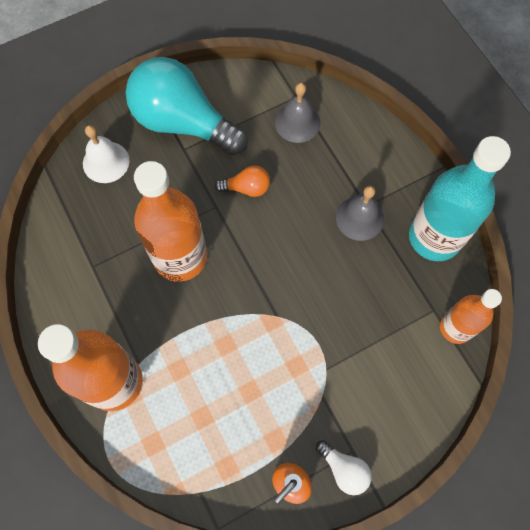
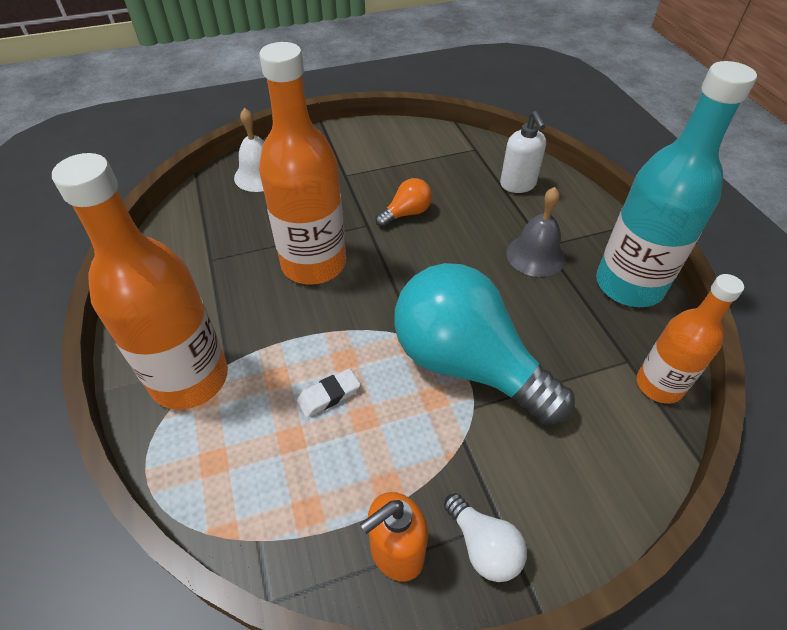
camera: 10 degrees right, 20 degrees down
turquoise light bulb [126,57,248,155] -> turquoise light bulb moved to [394,263,575,426]
orange light bulb [215,165,270,197] -> orange light bulb turned 45 degrees counterclockwise [375,178,432,227]
grey bell [275,82,320,143] -> none
none -> white eraser [297,369,360,418]
none -> white soap dispenser [500,111,546,193]

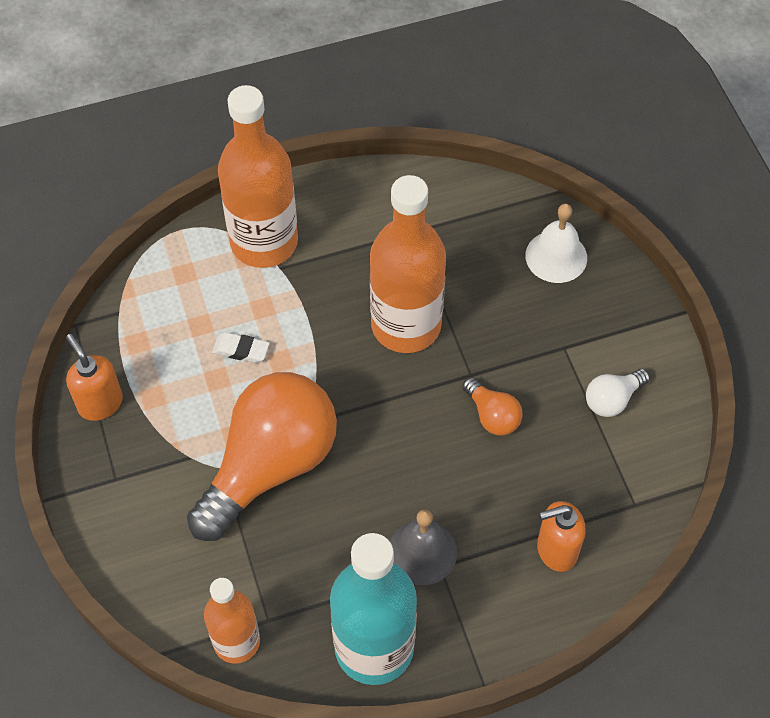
camera: 90 degrees right, 10 degrees up
white eraser [297,369,360,418] -> white eraser turned 45 degrees counterclockwise [212,332,270,363]
turquoise light bulb [394,263,575,426] -> orange light bulb [187,372,337,541]
white light bulb [444,493,527,582] -> white light bulb moved to [586,369,650,417]
white soap dispenser [500,111,546,193] -> orange soap dispenser [537,501,586,572]

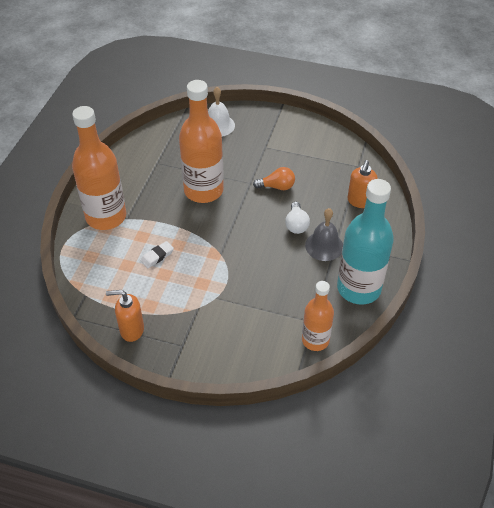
camera: 55 degrees left, 10 degrees down
orange light bulb [187,372,337,541] -> none
white light bulb [586,369,650,417] -> white light bulb moved to [285,202,310,234]

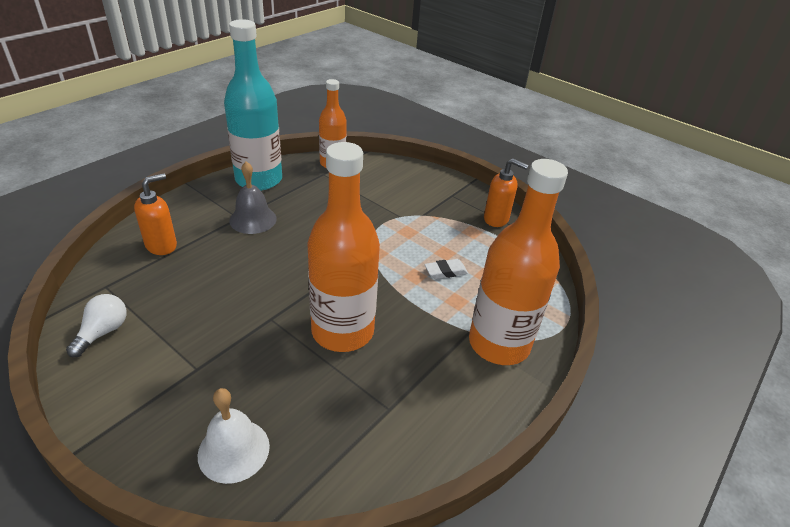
camera: 160 degrees left, 10 degrees down
orange light bulb [253,167,295,190] -> none
white light bulb [285,202,310,234] -> white light bulb moved to [66,294,127,358]

